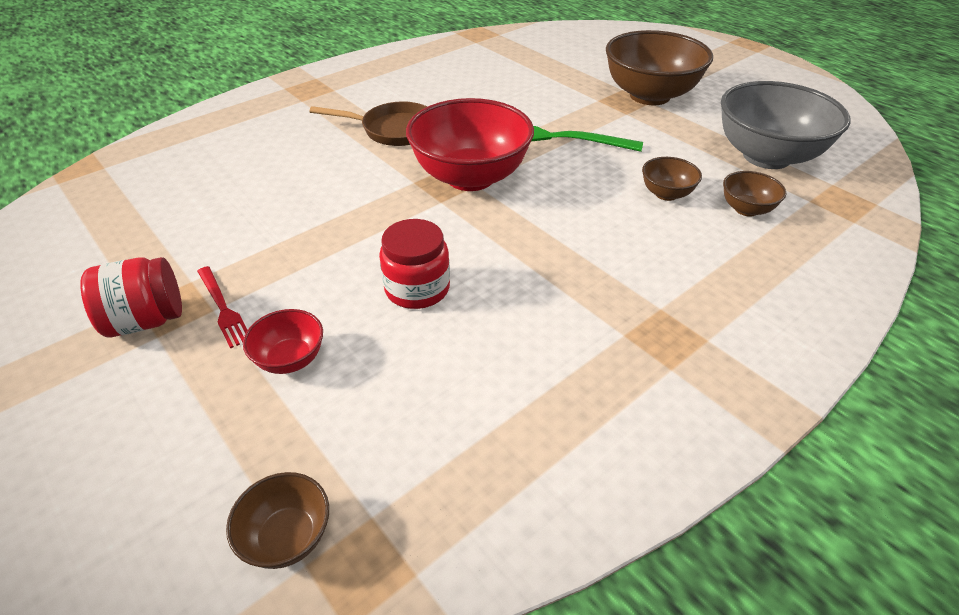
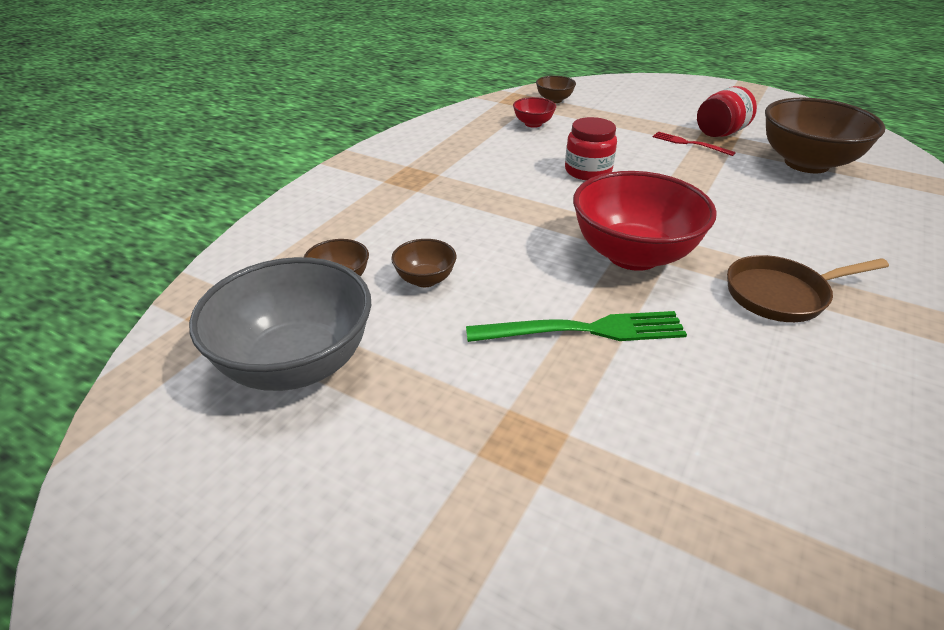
camera: 160 degrees right, 5 degrees down
red bowl [243,309,323,374] -> red bowl moved to [513,97,556,128]
brown bowl [606,30,713,105] -> brown bowl moved to [765,98,885,173]

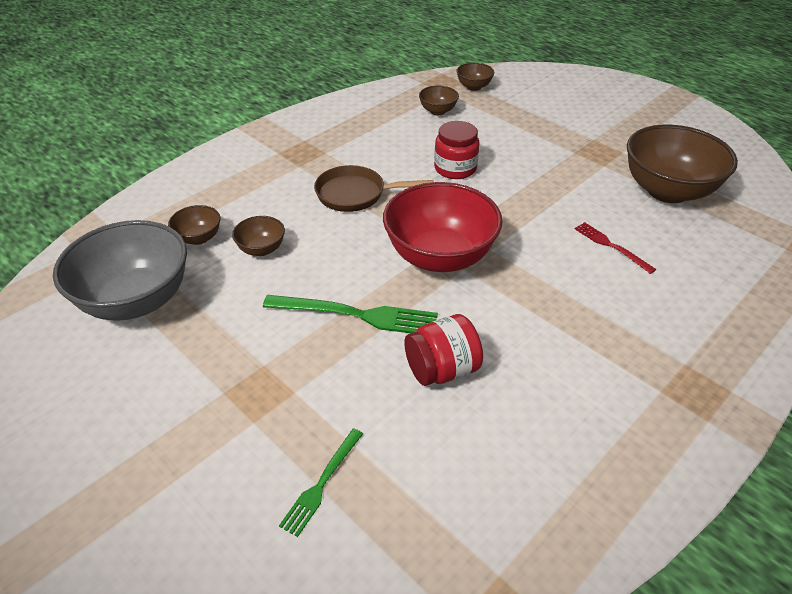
camera: 15 degrees right, 5 degrees up
red bowl [513,97,556,128] -> brown bowl [419,86,459,115]
red fork [653,132,736,156] -> red fork moved to [575,222,656,274]
red jar [697,86,757,137] -> red jar moved to [404,314,483,386]
brown pan [727,255,889,322] -> brown pan moved to [314,165,434,212]
none -> green fork [279,428,363,537]

